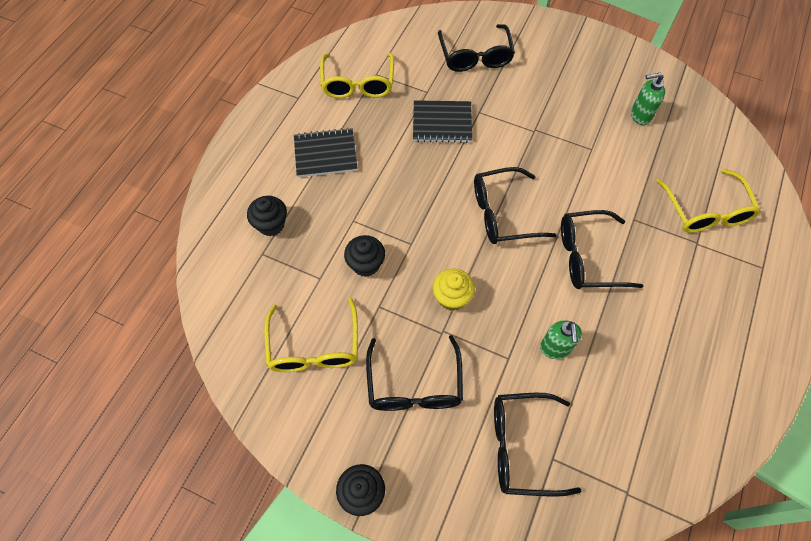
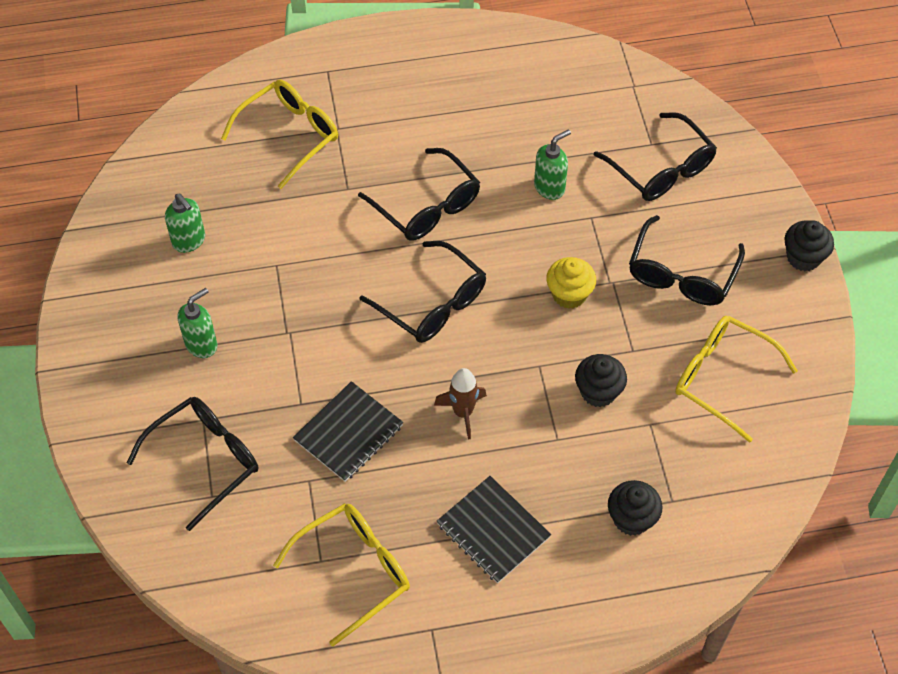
camera: 125 degrees left, 5 degrees down
yellow glasses [264,298,358,372] -> yellow glasses turned 105 degrees counterclockwise [675,316,798,443]
black glasses [366,335,463,411] -> black glasses turned 150 degrees clockwise [629,215,745,305]
black notebook [413,100,472,143] -> black notebook turned 75 degrees clockwise [293,381,403,482]
none -> green soap dispenser [178,288,217,358]
none -> brown rocket [434,368,487,440]

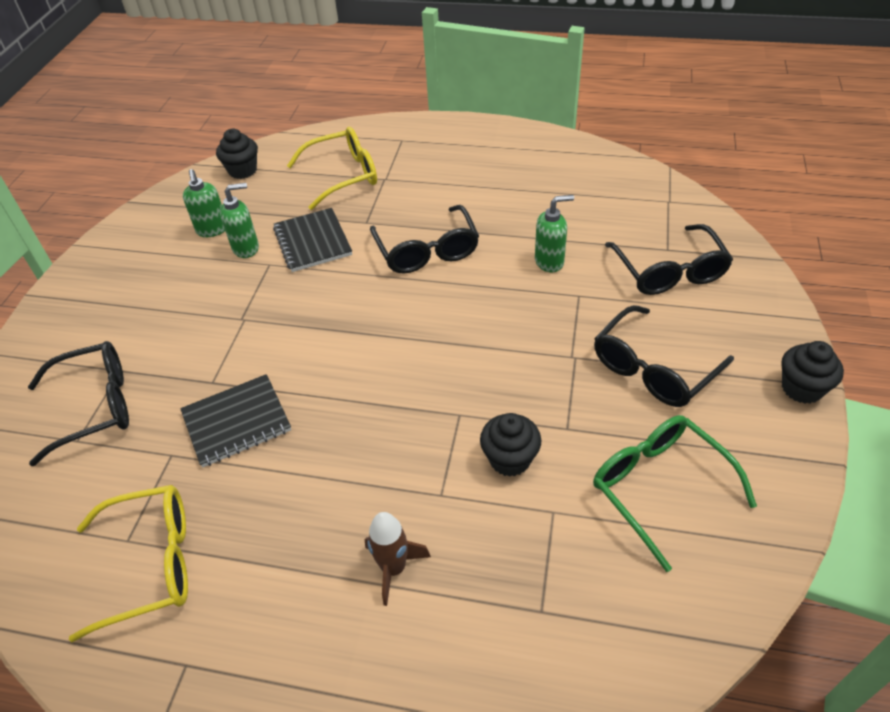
camera: 25 degrees right, 10 degrees down
green soap dispenser [178,288,217,358] -> green soap dispenser moved to [220,183,259,258]
black glasses [360,241,486,343] -> none
brown rocket [434,368,487,440] -> brown rocket moved to [365,512,431,606]
black notebook [437,476,551,583] -> black notebook moved to [273,208,352,272]
yellow cupcake [546,257,596,309] -> none
black cupcake [608,480,663,536] -> black cupcake moved to [216,129,258,179]
yellow glasses [675,316,798,443] -> green glasses [593,415,757,572]

